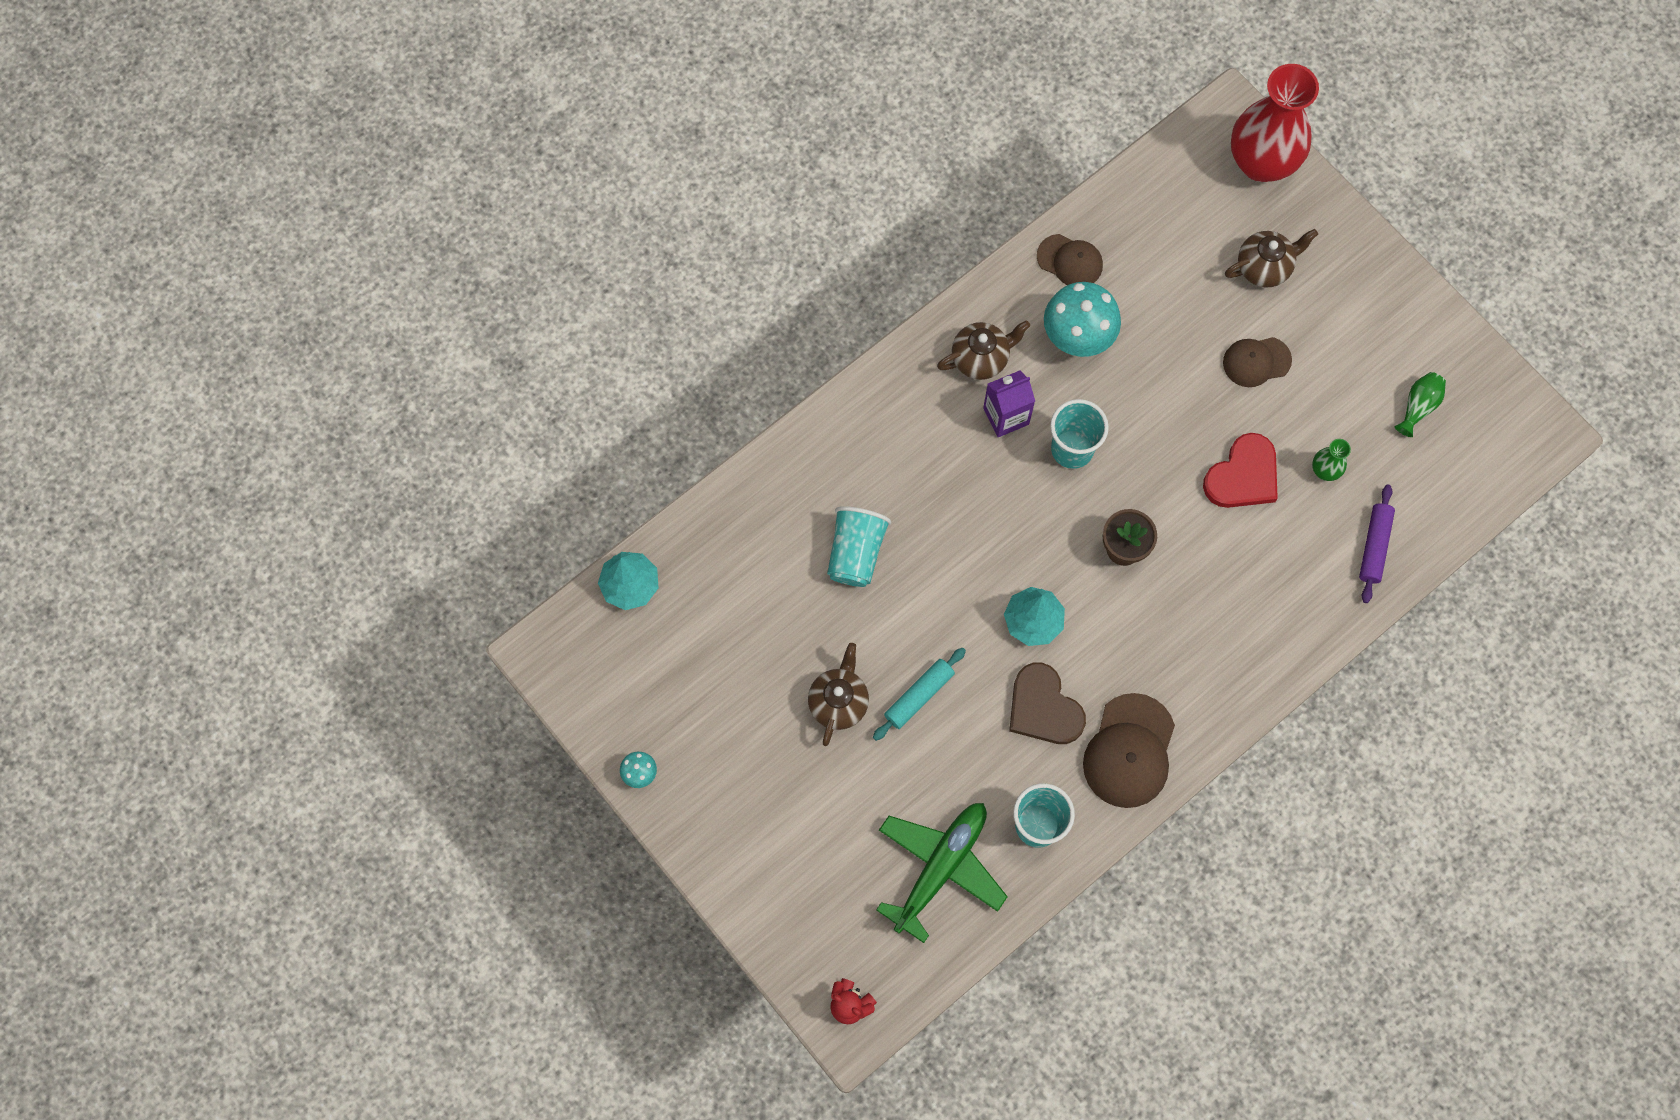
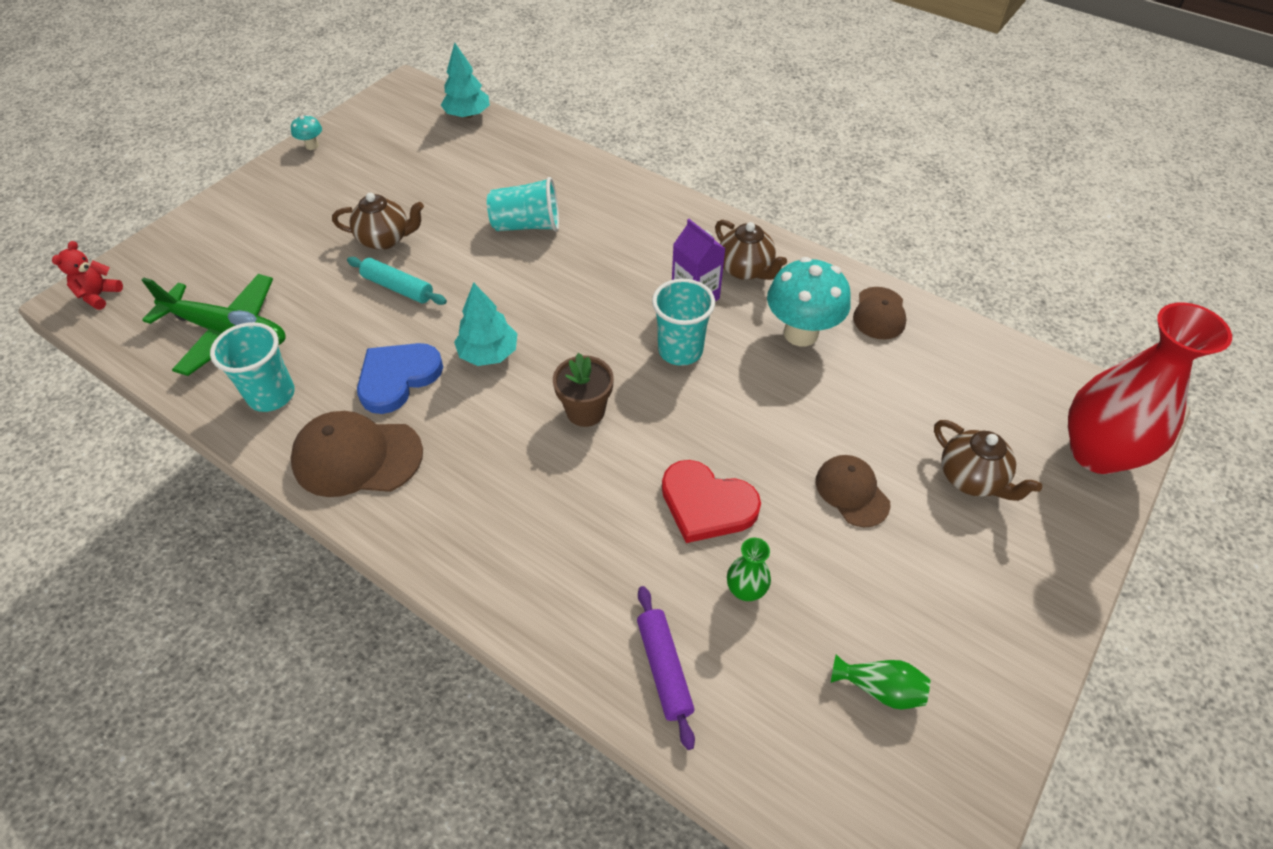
camera: 75 degrees right, 20 degrees down
brown heart [1009,662,1086,744] -> blue heart [357,343,443,414]
purple rolling pin [1359,484,1395,603] -> purple rolling pin turned 75 degrees clockwise [637,586,695,750]

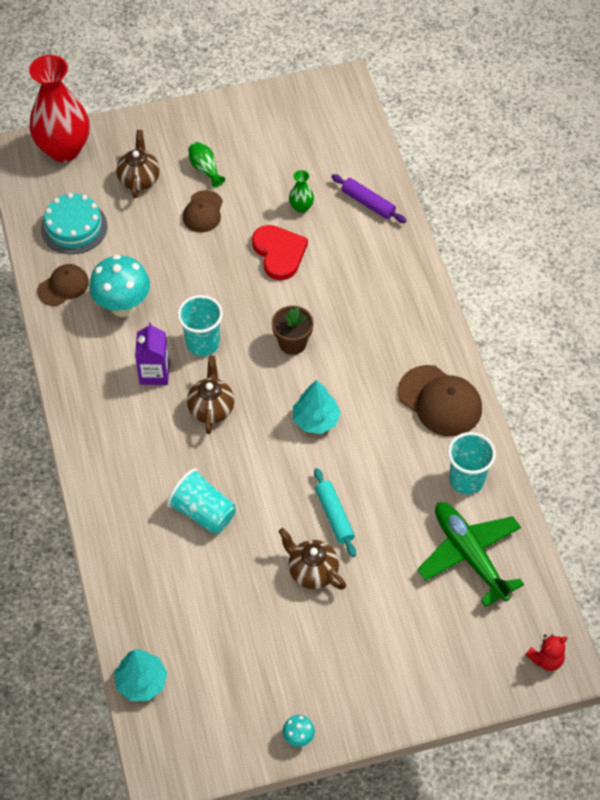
camera: 140 degrees left, 5 degrees up
blue heart [357,343,443,414] -> none
purple rolling pin [637,586,695,750] -> purple rolling pin turned 75 degrees counterclockwise [331,174,407,223]
brown teapot [715,220,787,280] -> brown teapot moved to [187,356,234,434]
green vase [831,654,930,710] -> green vase moved to [188,142,225,187]
none -> turquoise cake [41,193,107,254]

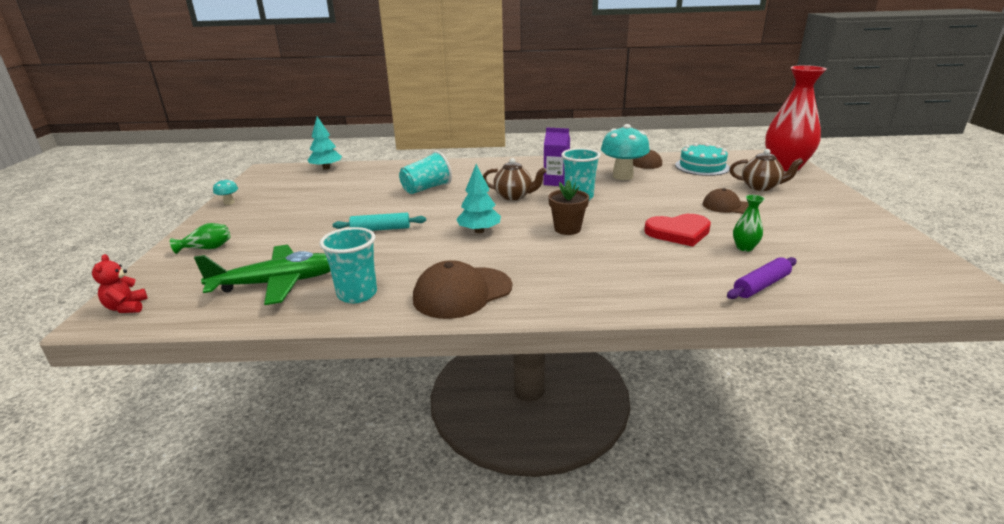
camera: 105 degrees right, 30 degrees down
green vase [188,142,225,187] -> green vase moved to [170,223,231,254]
brown teapot [278,528,346,590] -> none

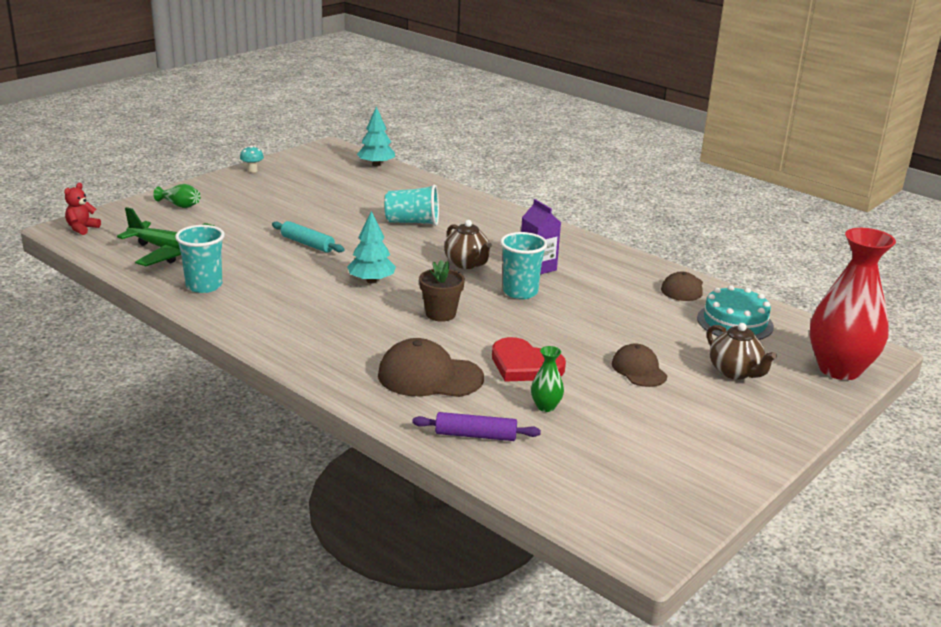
camera: 40 degrees right, 0 degrees up
brown cap [413,260,512,319] -> brown cap moved to [378,338,484,397]
turquoise mushroom [601,124,650,180] -> none

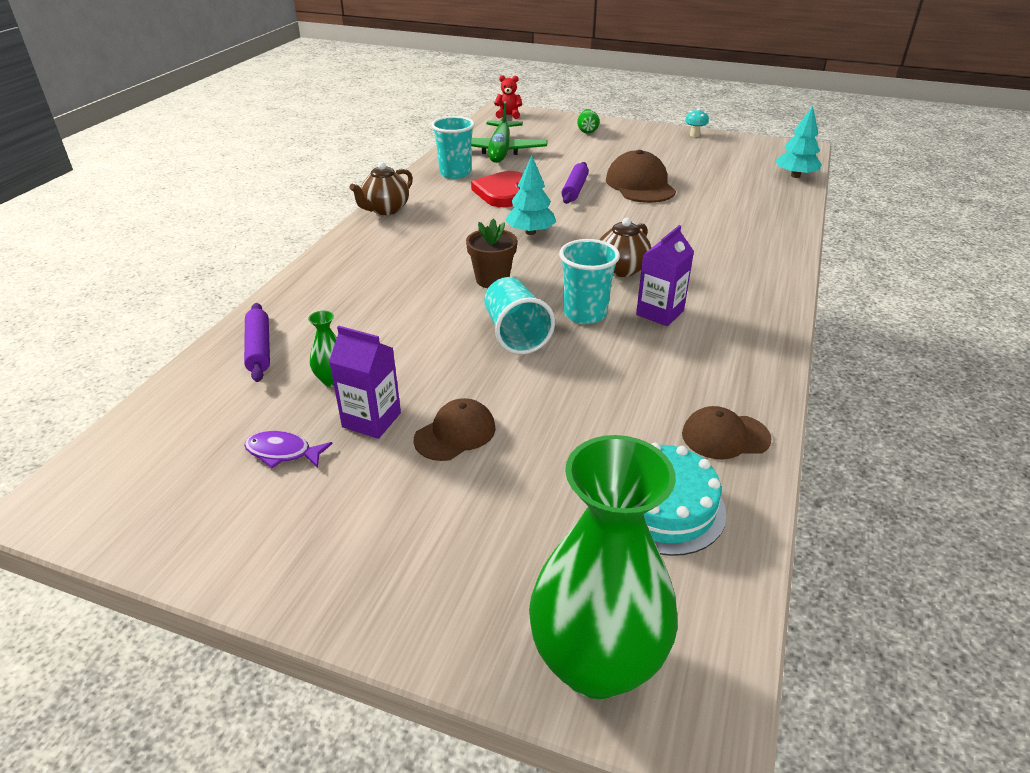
camera: 70 degrees right, 10 degrees up
turquoise rolling pin [272,221,345,253] -> purple rolling pin [561,162,589,204]
brown cap [378,338,484,397] -> brown cap moved to [606,150,676,203]
turquoise cup [384,184,439,226] -> turquoise cup moved to [484,277,555,355]
red heart [492,337,566,382] -> red heart moved to [471,171,523,207]
brown teapot [707,323,777,380] -> brown teapot moved to [349,162,413,215]
red vase [810,228,896,380] -> green vase [529,435,678,699]
none -> purple fish [244,431,332,468]
none -> purple carton [329,326,401,439]

